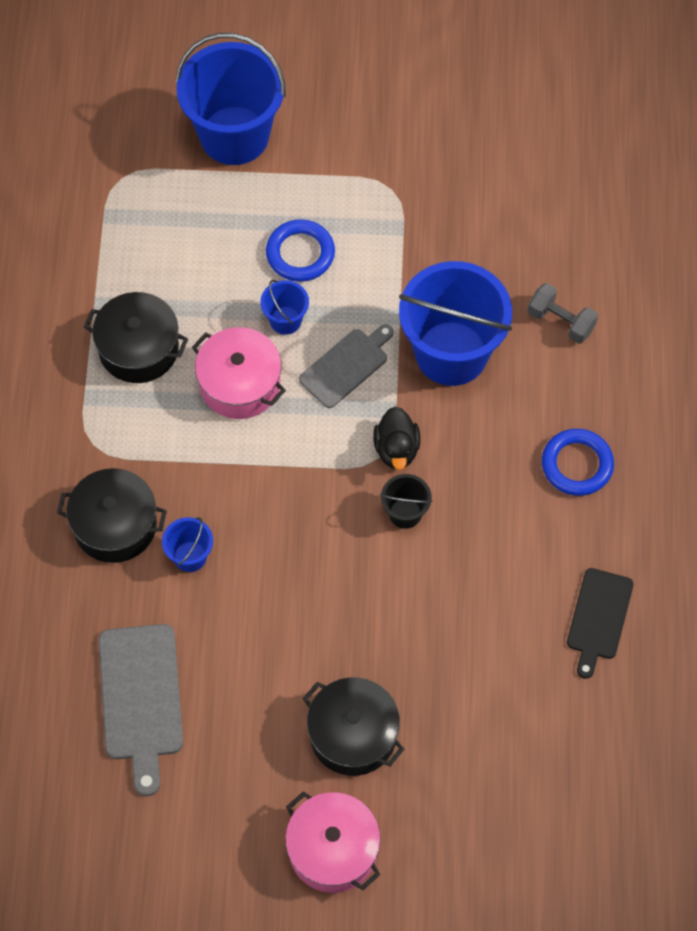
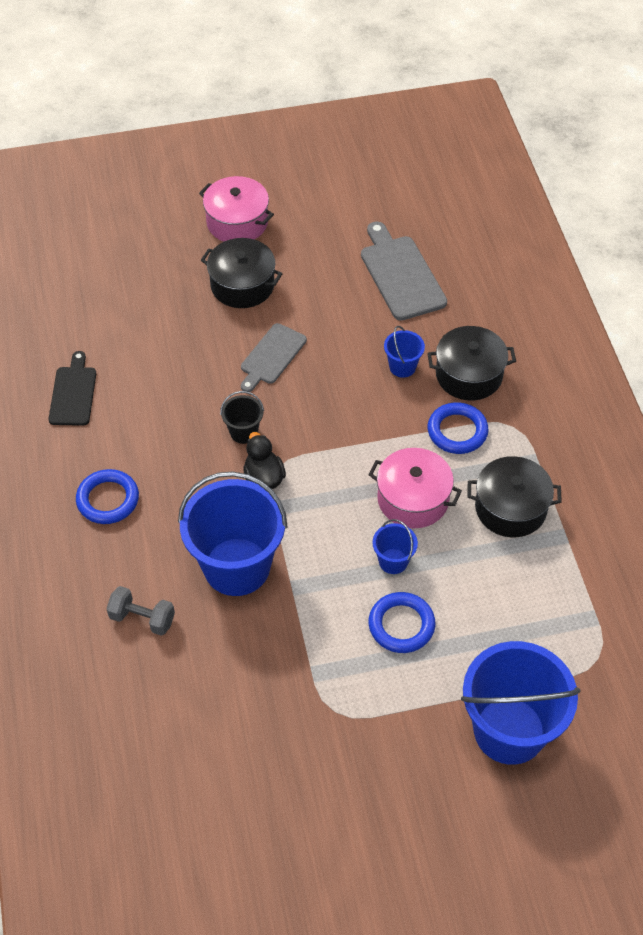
camera: 165 degrees right, 10 degrees down
grey cutting board [299,324,394,408] -> grey cutting board moved to [241,323,307,392]
none -> blue ring [428,402,489,454]

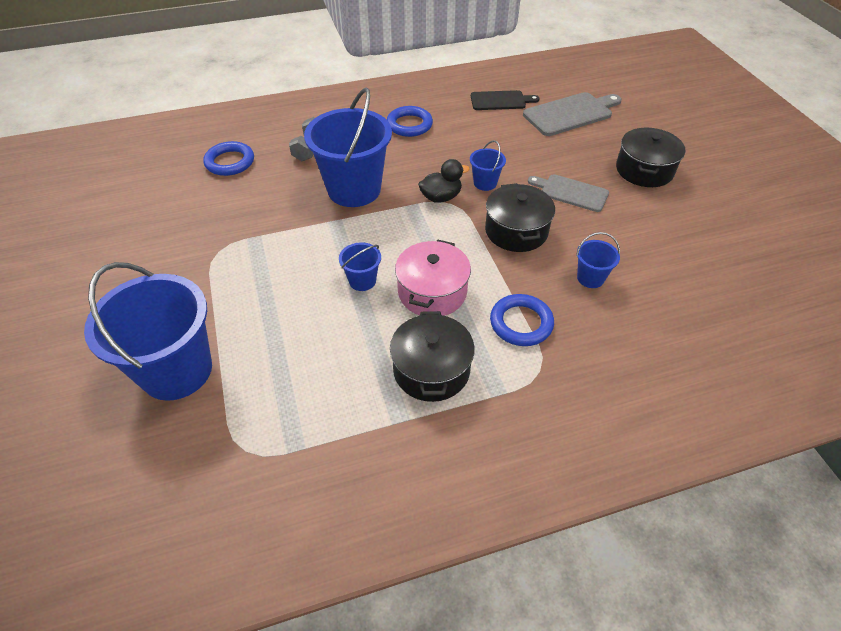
camera: 85 degrees right, 5 degrees down
pink pot [199,176,274,242] -> none
black bucket [220,391,264,444] -> blue bucket [470,140,506,191]
grey cutting board [361,222,447,321] -> grey cutting board moved to [523,92,622,136]
blue ring [369,592,435,653] -> blue ring moved to [203,141,254,176]
black pot [427,326,516,401] -> black pot moved to [485,183,555,252]

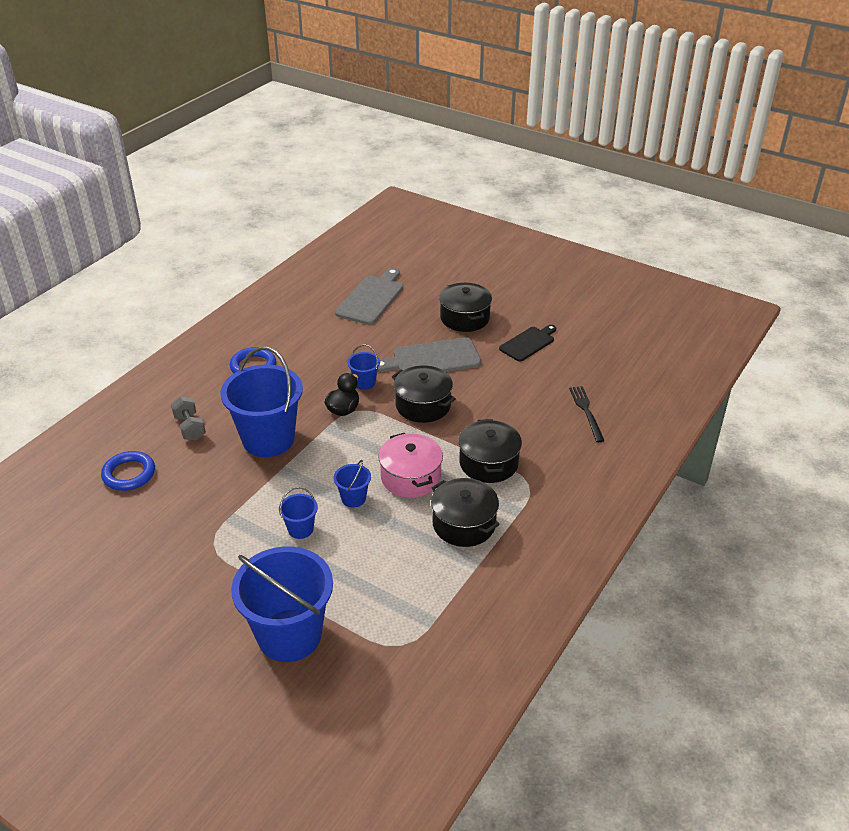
camera: 40 degrees left, 10 degrees down
black cutting board [471,90,540,110] -> black cutting board moved to [499,325,556,361]
blue ring [490,294,554,346] -> black pot [458,419,522,483]
grey cutting board [528,174,609,212] -> grey cutting board [378,337,481,372], size x1.51
blue bucket [576,232,620,288] -> blue bucket moved to [279,487,318,539]
none -> black fork [569,386,605,442]

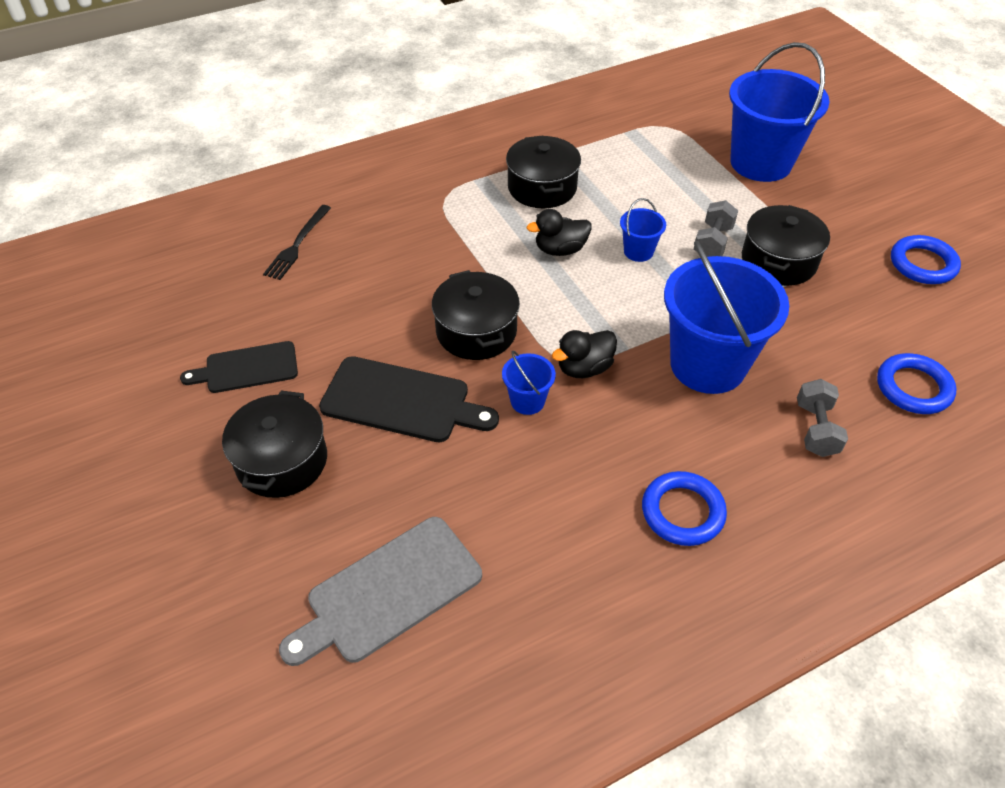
camera: 150 degrees left, 10 degrees up
blue bucket [279,487,318,539] -> grey dumbbell [694,200,738,257]
grey cutting board [378,337,481,372] -> black cutting board [319,356,499,442]
pink pot [378,433,443,498] -> black duck [526,209,592,256]
black pot [458,419,522,483] -> black pot moved to [742,205,830,286]
none -> blue ring [891,235,961,284]

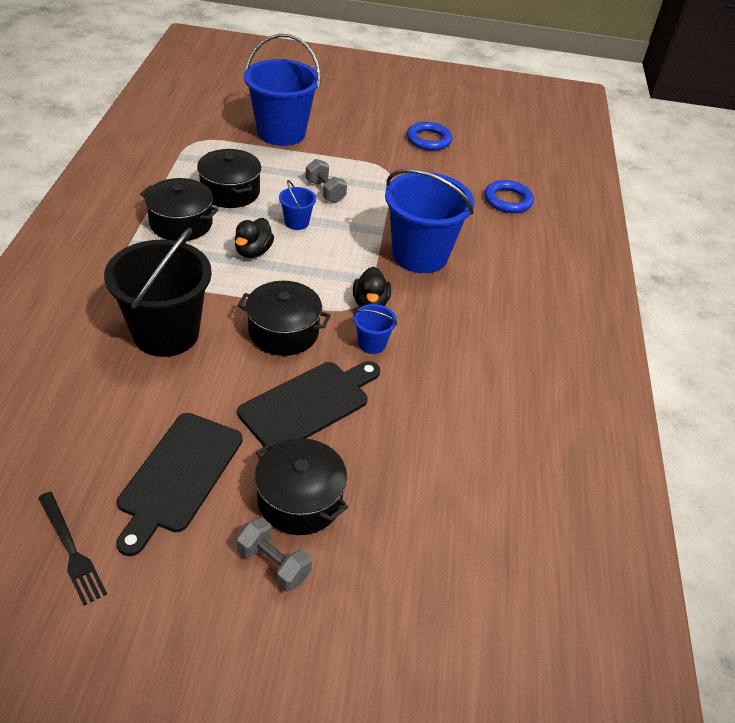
camera: 60 degrees left, 5 degrees down
black cutting board [180,341,298,393] -> black cutting board [117,413,243,556], size x1.51
black fork [263,205,331,280] -> black fork moved to [38,492,107,605]
grey cutting board [279,517,482,666] -> none
blue ring [642,471,727,546] -> none
black pot [742,205,830,286] -> black pot moved to [197,149,261,208]
grey dumbbell [797,379,848,457] -> grey dumbbell moved to [236,517,312,592]
none -> black bucket [104,228,212,357]

